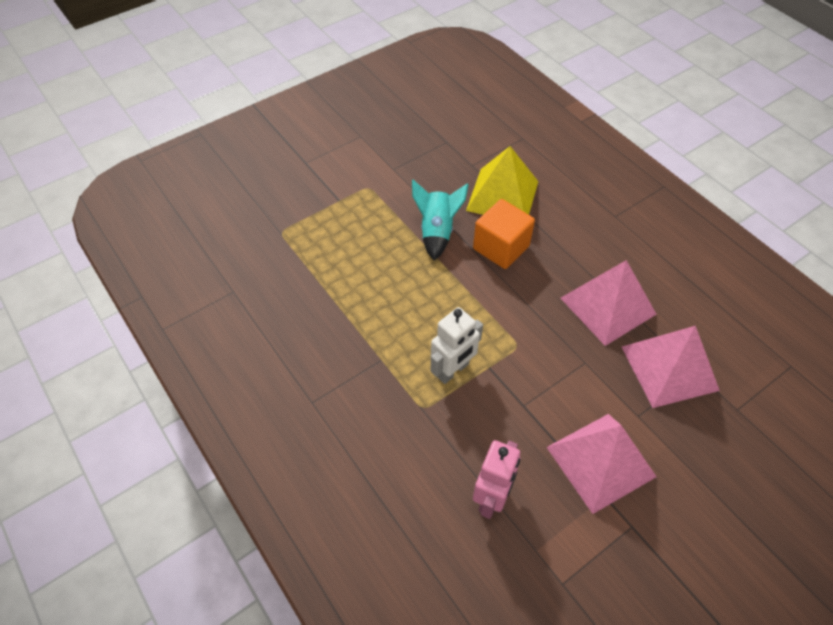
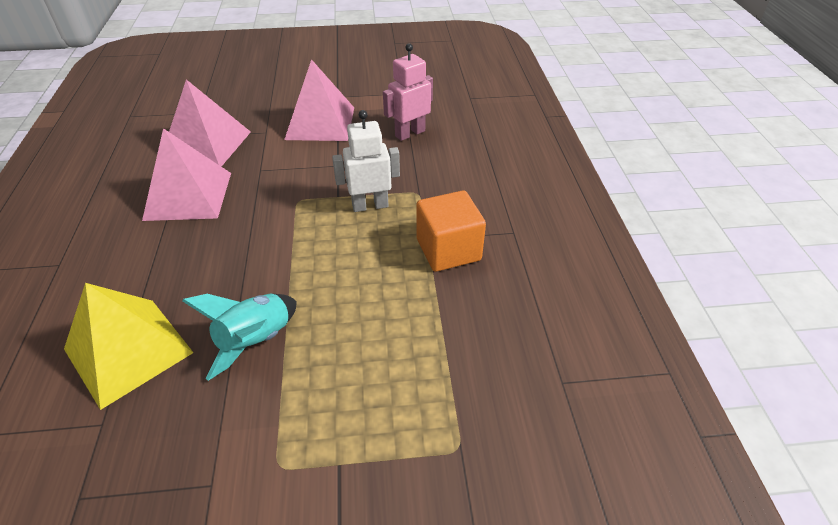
camera: 150 degrees left, 10 degrees down
orange cube [473,199,535,269] -> orange cube moved to [416,190,486,272]

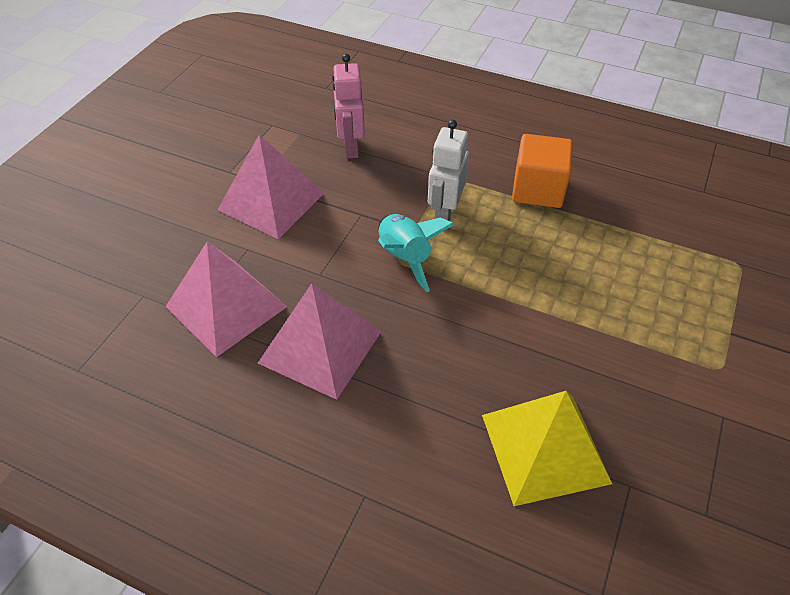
camera: 60 degrees left, 5 degrees up
turquoise rocket [182,293,296,381] -> turquoise rocket moved to [378,214,454,292]

